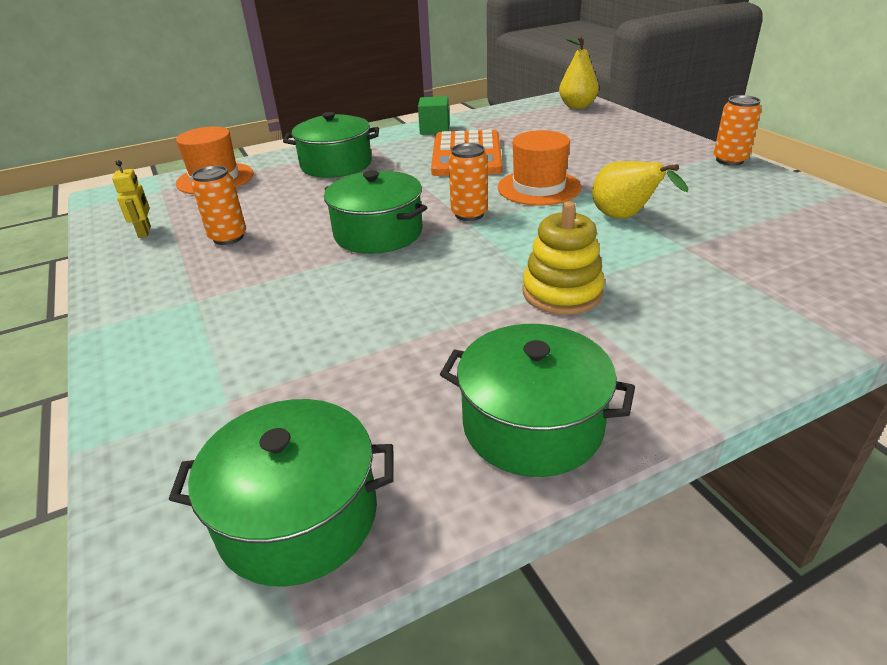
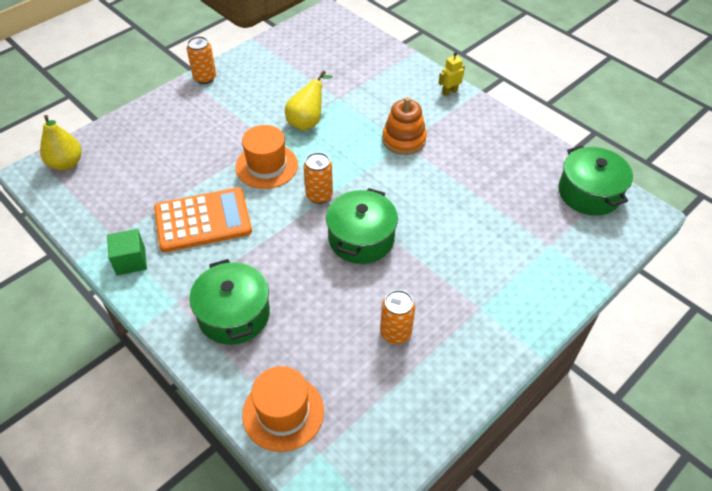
camera: 110 degrees left, 15 degrees up
yellow robot [112,160,151,238] -> yellow robot moved to [439,52,465,96]
green pot [440,324,635,477] -> none
yellow stacking toy [522,201,605,315] -> orange stacking toy [383,97,427,155]

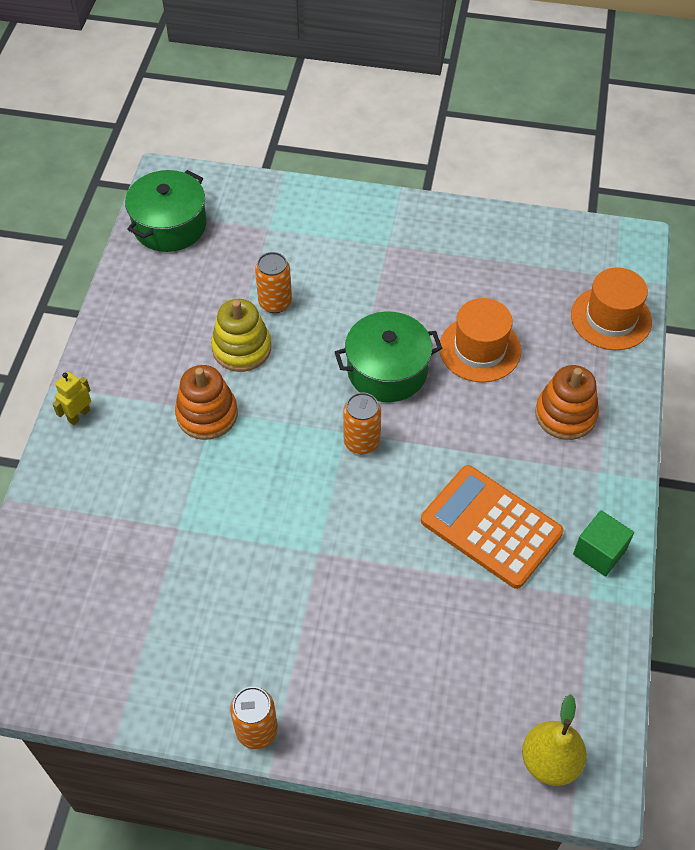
camera: 125 degrees left, 5 degrees up
green pot [189,259,270,345] -> orange stacking toy [535,365,599,440]
orange hat [235,125,298,189] -> orange hat moved to [439,298,521,382]
yellow pear [285,71,333,131] -> none
orange can [380,290,415,344] -> orange can moved to [255,252,292,313]
yellow robot [439,52,465,96] -> yellow robot turned 105 degrees clockwise [53,372,91,425]
none -> yellow stacking toy [211,299,271,372]

